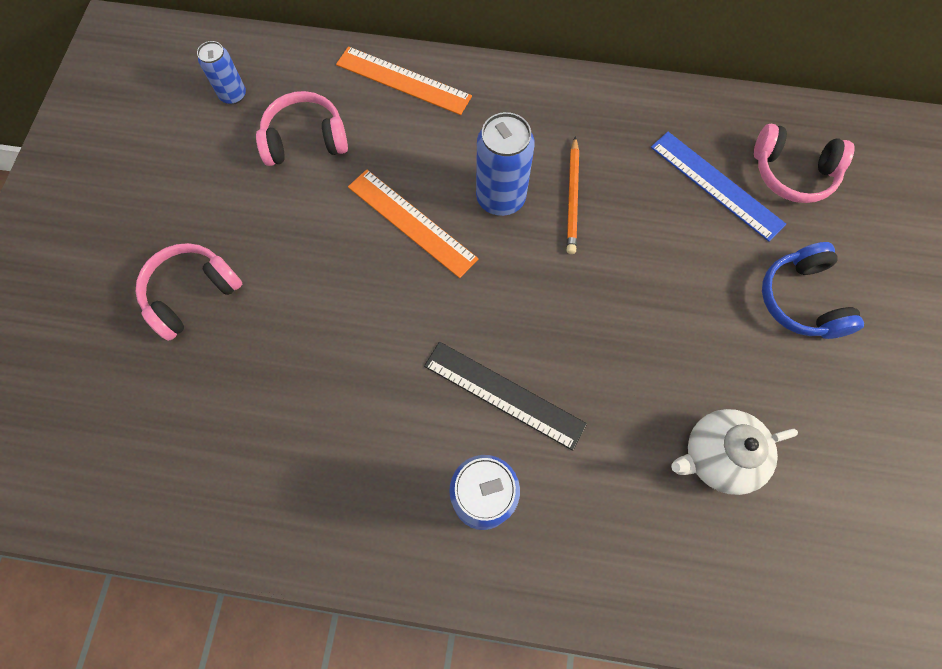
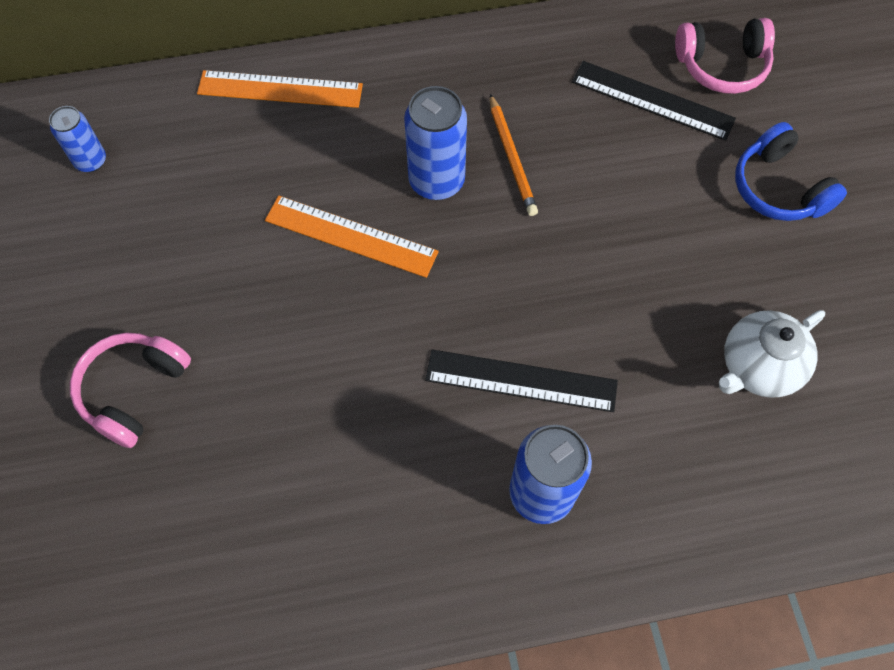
camera: 20 degrees left, 5 degrees down
pink headphones [256,91,348,166] -> none
blue ruler [651,132,786,242] -> black ruler [572,61,736,141]

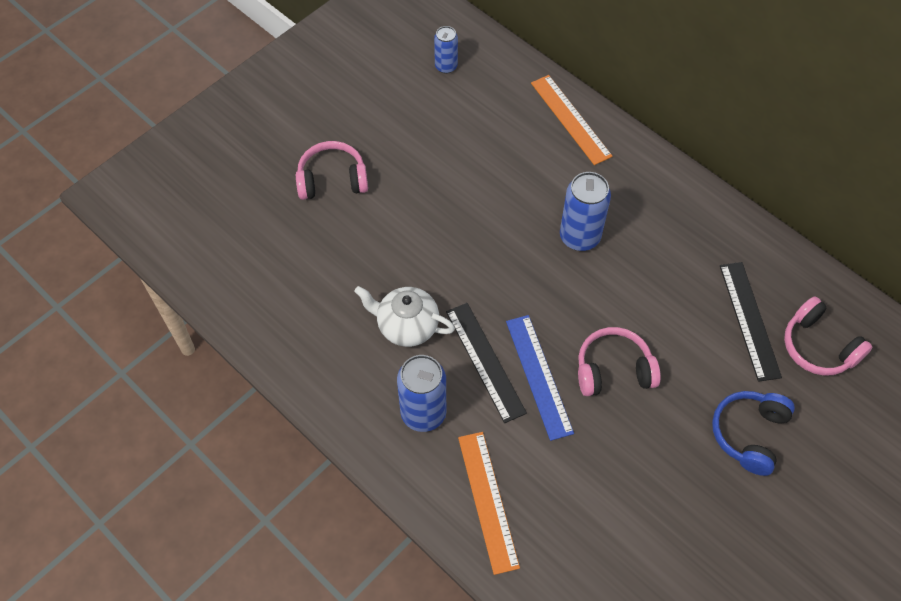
camera: 55 degrees right, 5 degrees down
orange ruler [265,196,439,278] -> orange ruler moved to [458,432,520,575]
orange pencil [490,94,538,216] -> none
white teapot [719,310,825,398] -> white teapot moved to [355,286,455,347]
none -> blue ruler [506,315,574,441]
none -> pink headphones [578,327,661,396]

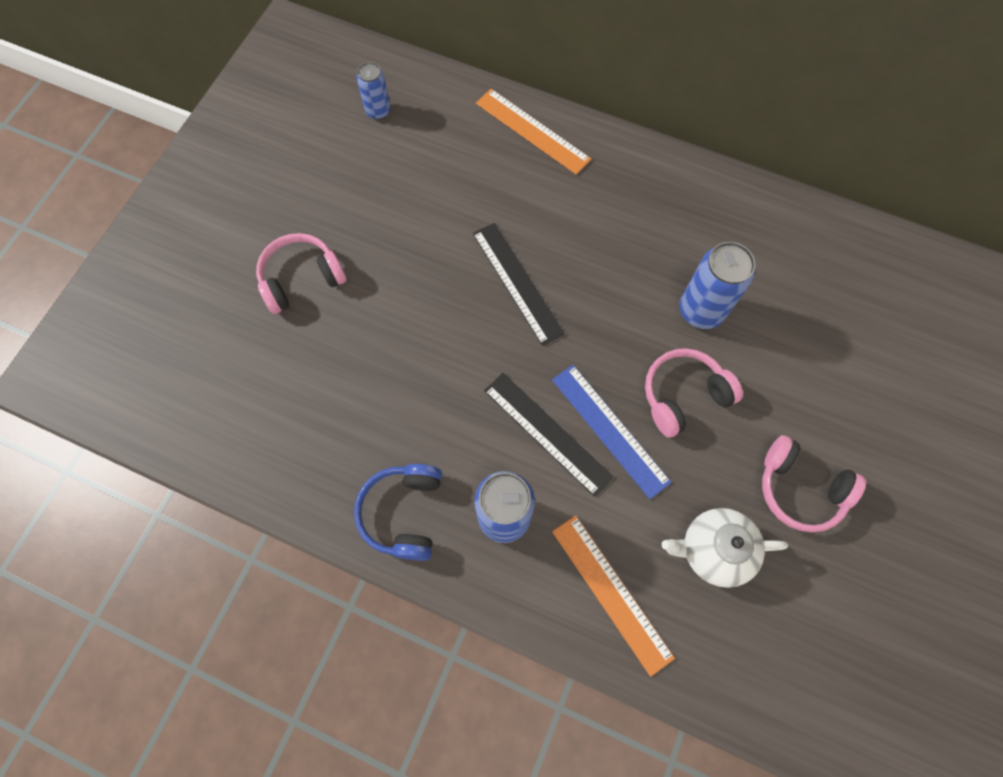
camera: 20 degrees left, 10 degrees up
white teapot [355,286,455,347] -> white teapot moved to [662,508,788,588]
blue can [560,172,611,251] -> blue can moved to [680,242,755,329]
blue headphones [712,391,795,476] -> blue headphones moved to [354,464,442,561]
black ruler [720,262,782,382] -> black ruler moved to [473,223,565,346]
pink headphones [784,296,872,376] -> pink headphones moved to [762,435,866,532]

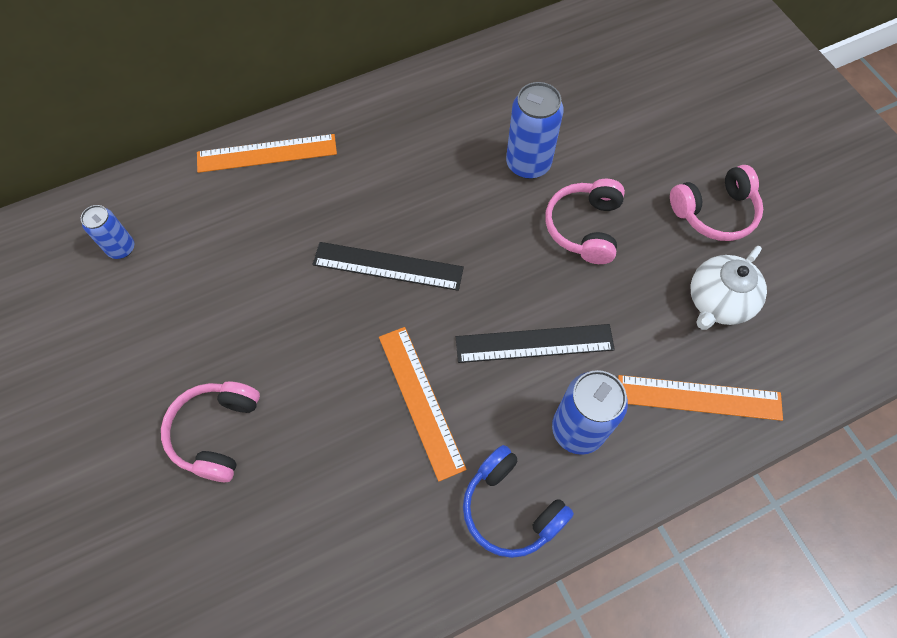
camera: 50 degrees left, 5 degrees down
blue ruler [552,365,671,499] -> none
none -> orange ruler [379,327,467,482]

